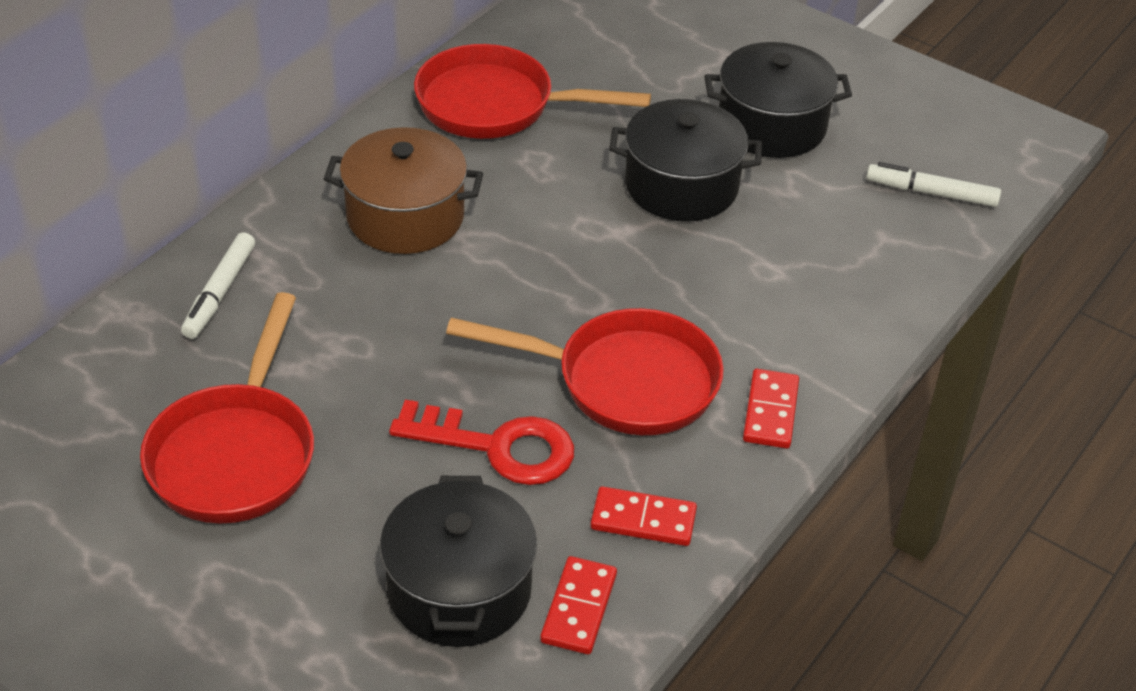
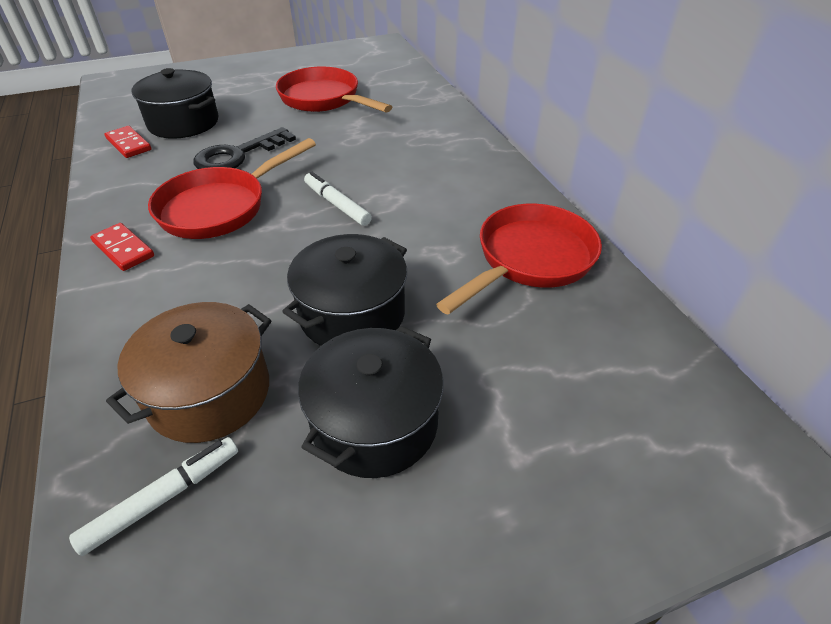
camera: 125 degrees right, 0 degrees up
white marker [181,232,255,339] -> white marker moved to [304,172,372,226]
brown pot [324,127,483,254] -> brown pot moved to [106,302,272,443]
red key [389,400,574,485] -> black key [194,127,296,169]
red domino [591,486,697,546] -> none

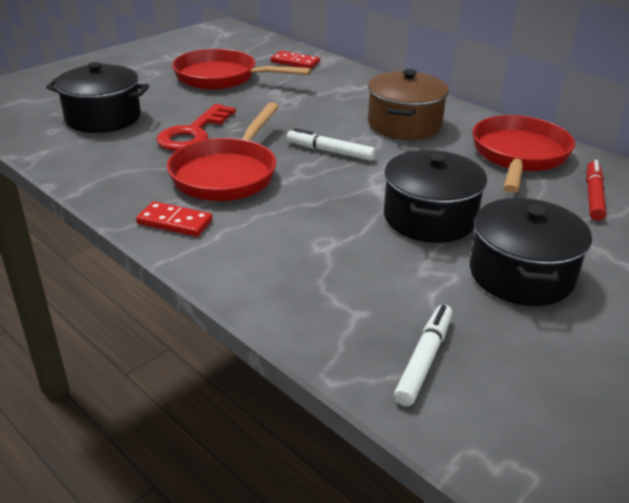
camera: 25 degrees left, 10 degrees down
red domino [104,126,151,158] -> red domino moved to [271,51,320,69]
brown pot [106,302,272,443] -> brown pot moved to [368,69,449,140]
black key [194,127,296,169] -> red key [156,104,236,151]
none -> red marker [586,160,606,221]

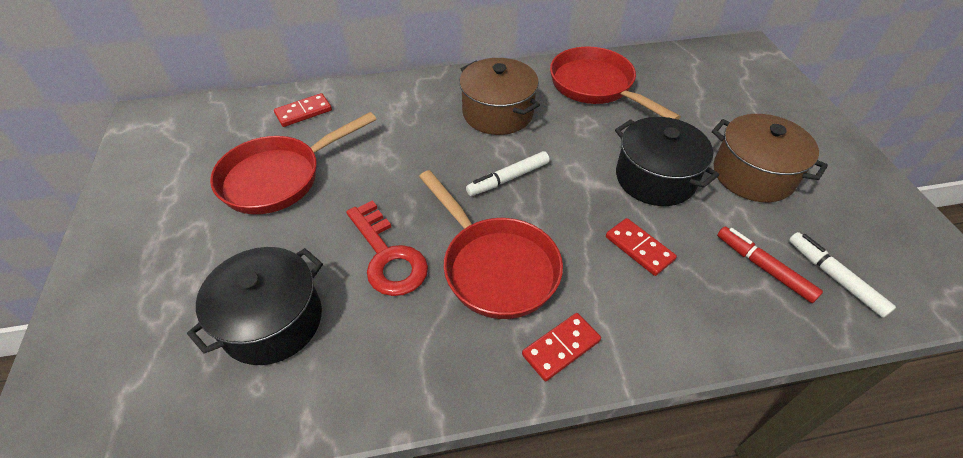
camera: 55 degrees left, 15 degrees up
black pot [470,198,592,306] -> brown pot [712,114,828,202]
red marker [586,160,606,221] -> red marker moved to [717,226,823,303]
none -> red domino [606,218,677,276]

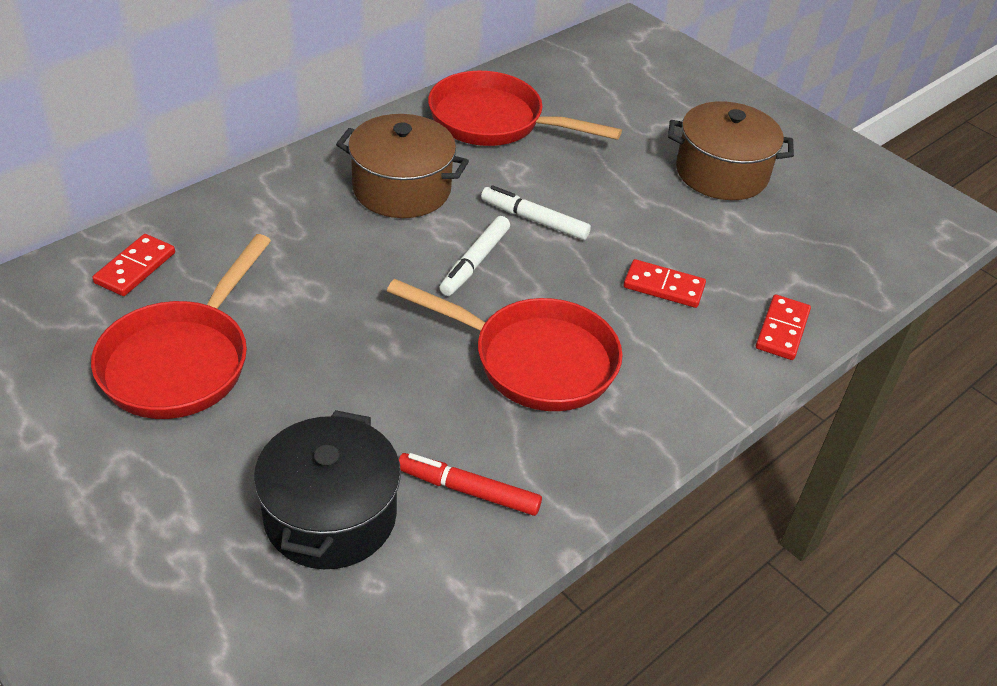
camera: 35 degrees left, 5 degrees down
red key [346,200,428,296] -> none
red domino [522,313,601,381] -> red domino moved to [756,294,811,360]
black pot [615,117,719,206] -> none
red marker [717,226,823,303] -> red marker moved to [399,453,542,516]
white marker [789,232,896,318] -> white marker moved to [481,185,591,240]

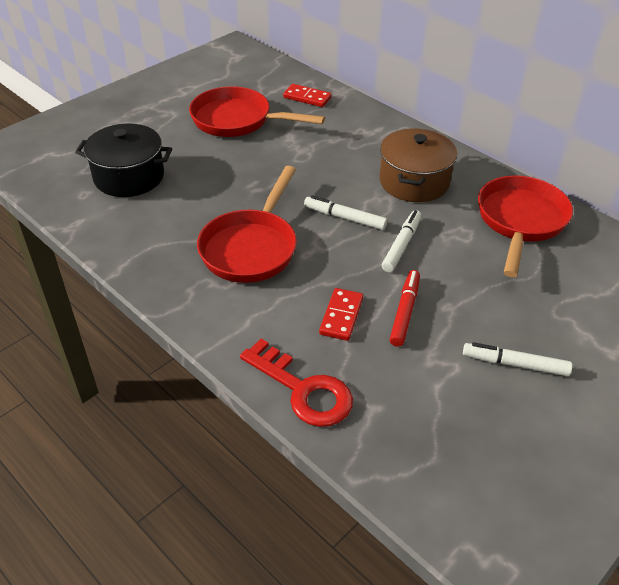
camera: 90 degrees right, 0 degrees up
red marker [399,453,542,516] -> red marker moved to [390,270,420,347]
brown pot [668,101,794,200] -> white marker [463,342,572,376]
red domino [756,294,811,360] -> red key [240,339,353,427]

